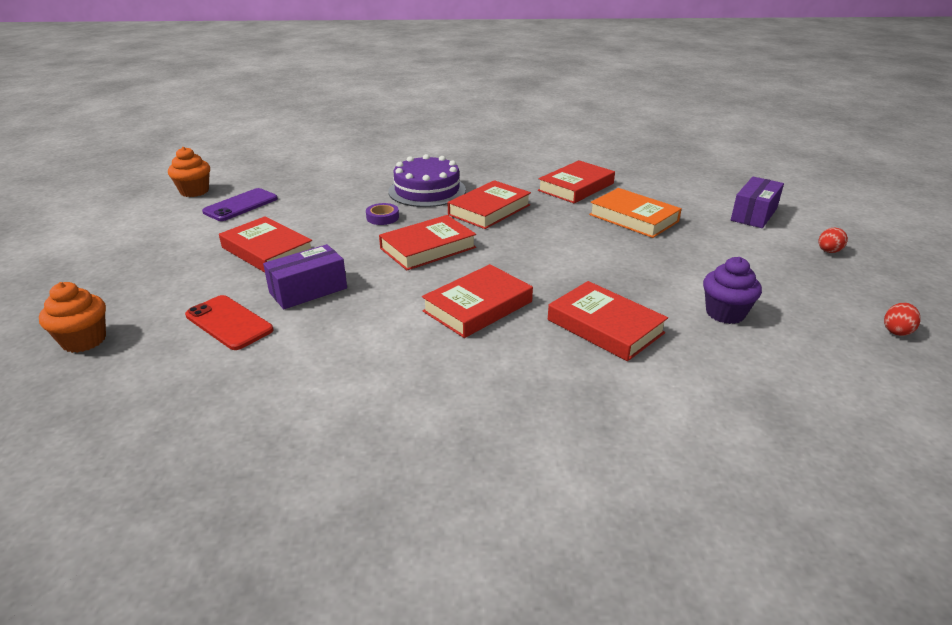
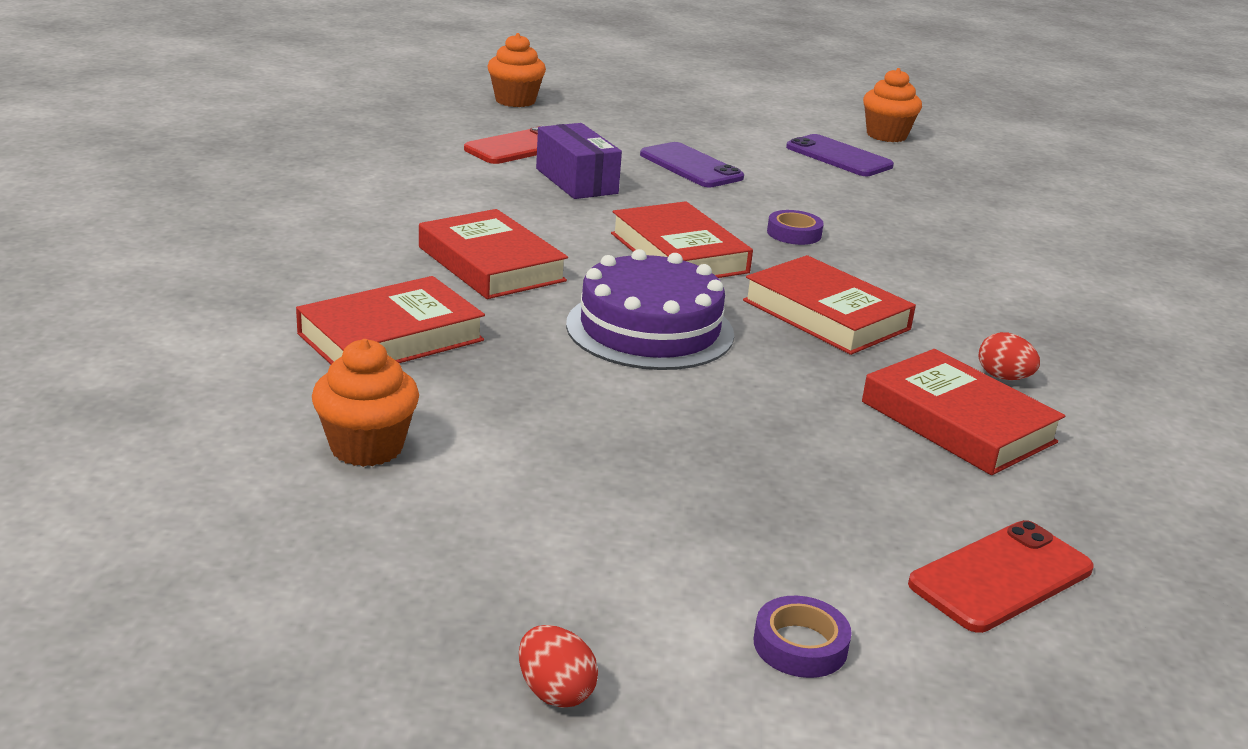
camera: 95 degrees right, 5 degrees down
red book [219,216,312,272] -> purple phone [640,142,744,187]
purple cake [388,154,466,207] -> purple cake moved to [566,249,734,370]
orange book [589,188,682,238] -> none
purple cupcake [703,257,762,324] -> orange cupcake [312,339,419,467]
purple box [731,177,784,228] -> purple tape [754,596,852,678]
red egg [884,303,921,336] -> red egg moved to [979,332,1040,380]
none -> red phone [908,520,1094,633]

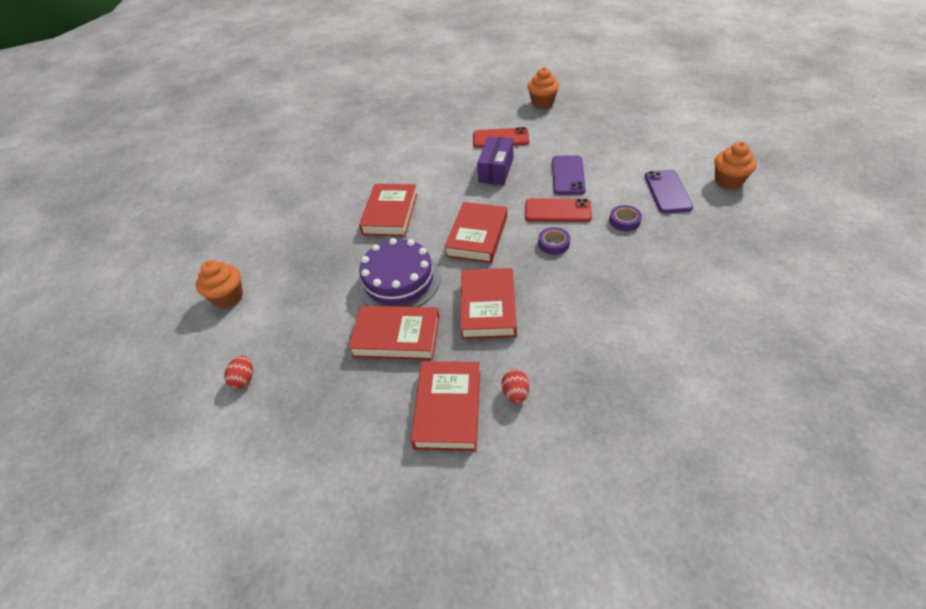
camera: 50 degrees right, 20 degrees up
red book [296,276,485,364] -> red book moved to [348,306,440,360]
red egg [519,625,598,708] -> red egg moved to [224,356,253,389]
purple tape [754,596,852,678] -> purple tape moved to [609,205,642,231]
red phone [908,520,1094,633] -> red phone moved to [525,198,592,222]

